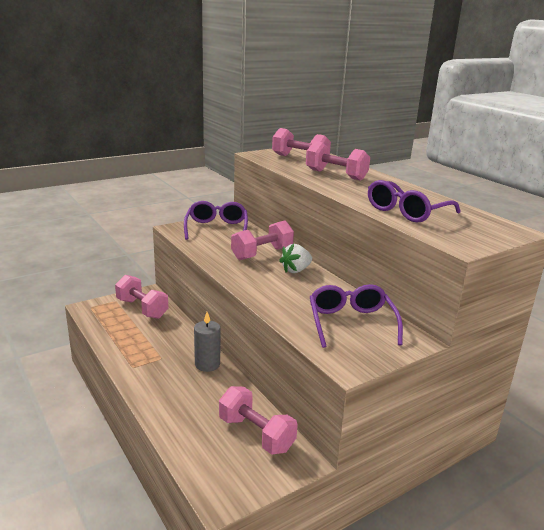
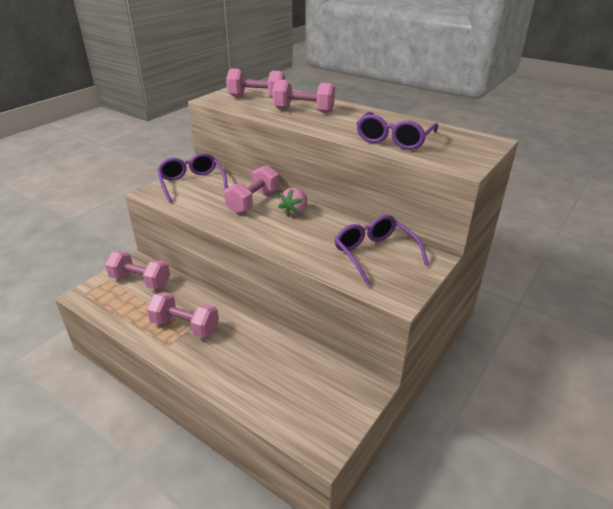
camera: 20 degrees left, 10 degrees up
grey candle [194,312,220,372] -> none
pink dumbbell [219,386,298,455] -> pink dumbbell moved to [146,292,219,338]
white strawberry [279,244,312,273] -> pink strawberry [278,188,307,217]

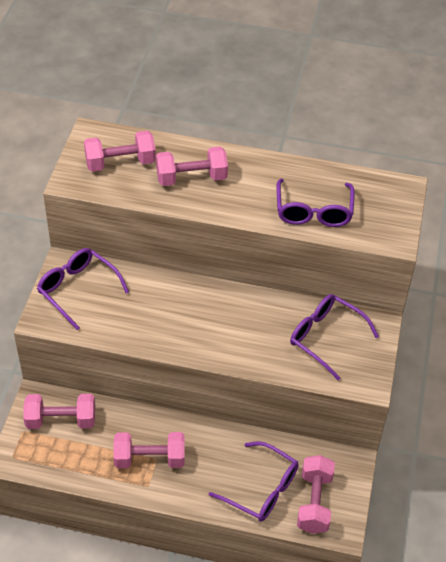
camera: 25 degrees left, 15 degrees up
pink dumbbell [224,165,279,214] -> pink dumbbell moved to [297,455,335,534]
pink strawberry [278,188,307,217] -> none
none -> purple glasses [209,441,299,522]

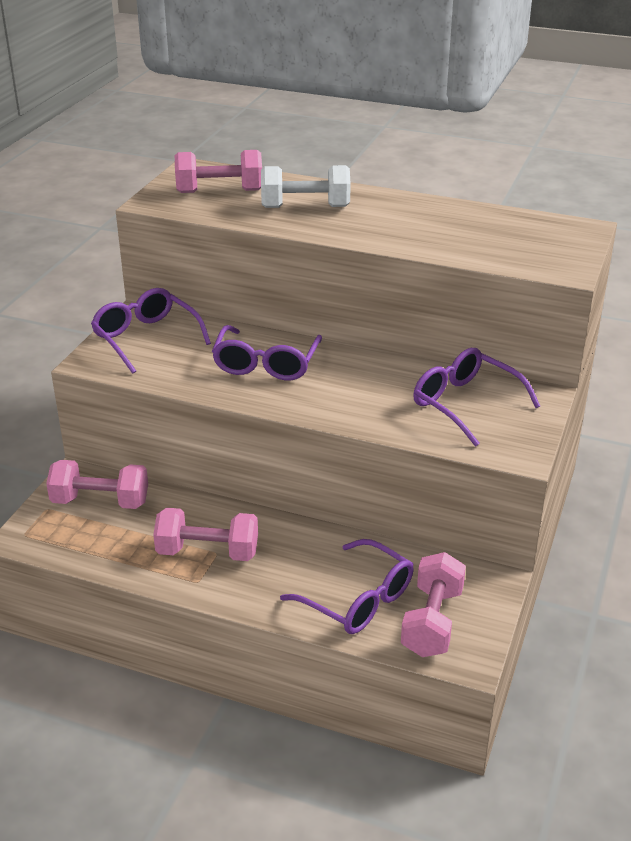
camera: 10 degrees right, 15 degrees down
pink dumbbell [156,147,228,186] -> white dumbbell [261,165,351,208]
purple glasses [277,179,355,227] -> purple glasses moved to [212,325,322,380]

